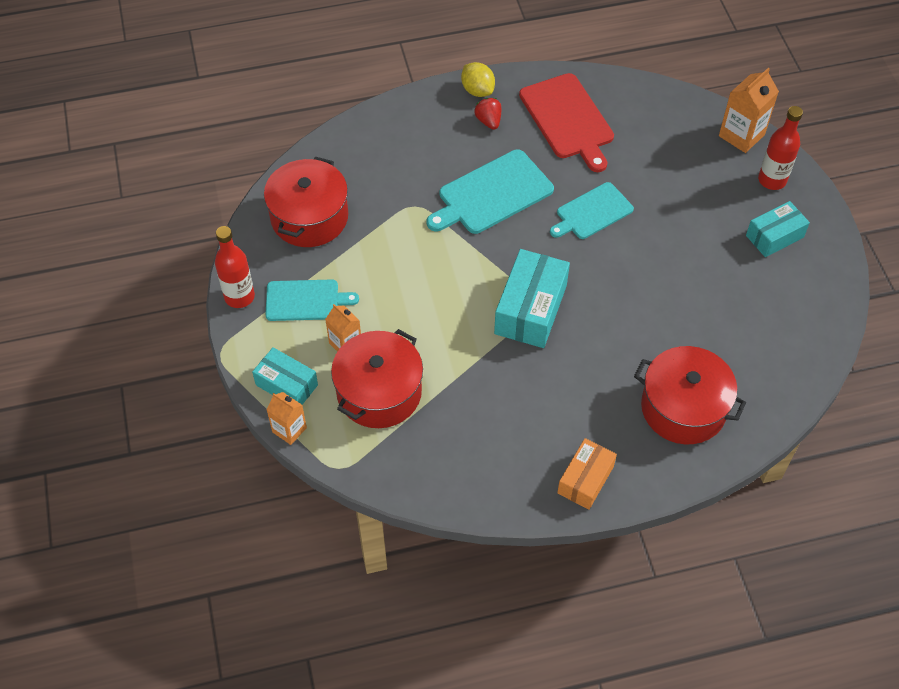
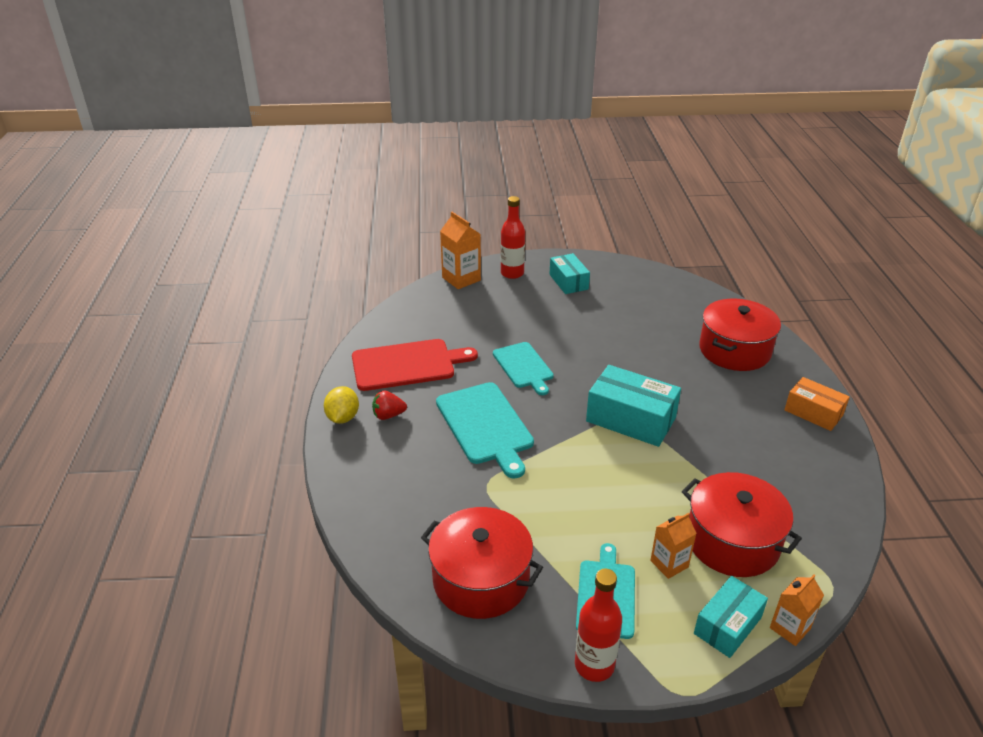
camera: 80 degrees left, 20 degrees down
yellow lemon [461,62,495,97] -> yellow lemon turned 60 degrees counterclockwise [324,386,359,424]

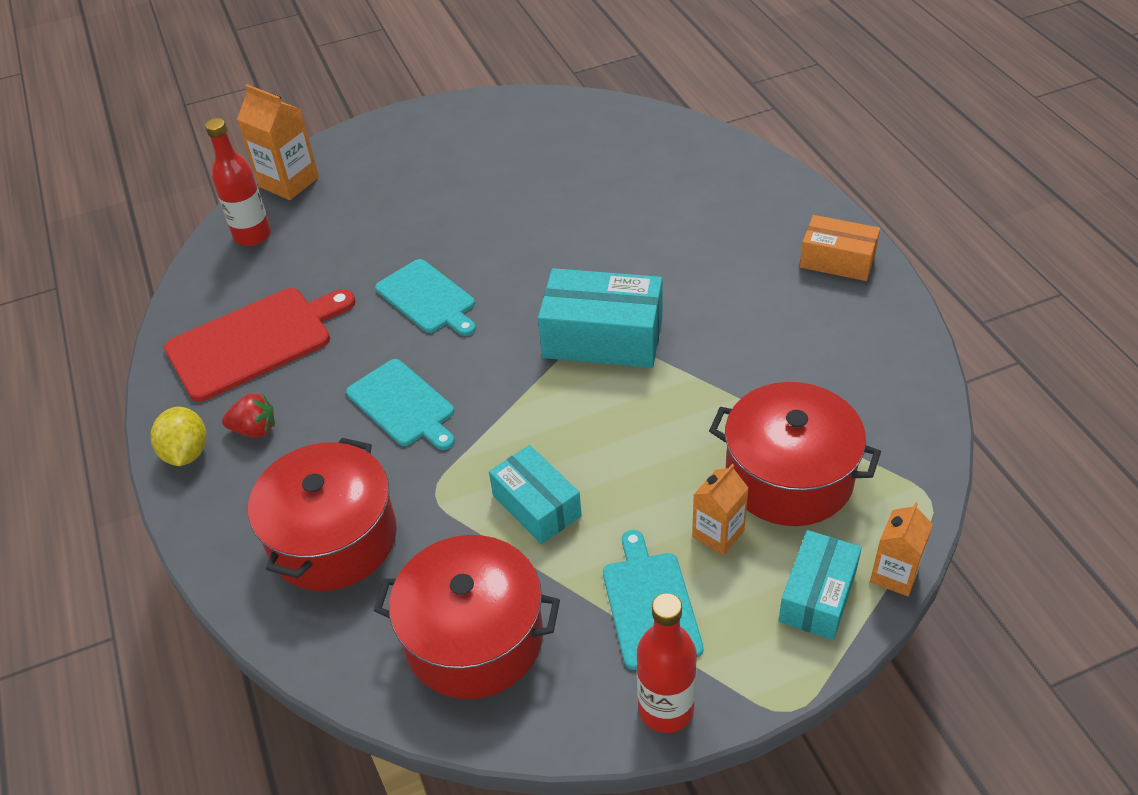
camera: 15 degrees left, 10 degrees up
red strawberry [372,391,407,420] -> red strawberry turned 150 degrees counterclockwise [222,393,275,438]
turquoise cutting board [436,382,534,479] -> turquoise cutting board [346,359,455,450], size x0.66
red bottle [501,196,525,279] -> red bottle moved to [205,118,271,246]
turquoise box [550,253,590,294] -> turquoise box moved to [489,445,582,544]
red pot [699,299,781,371] -> red pot moved to [248,438,397,591]

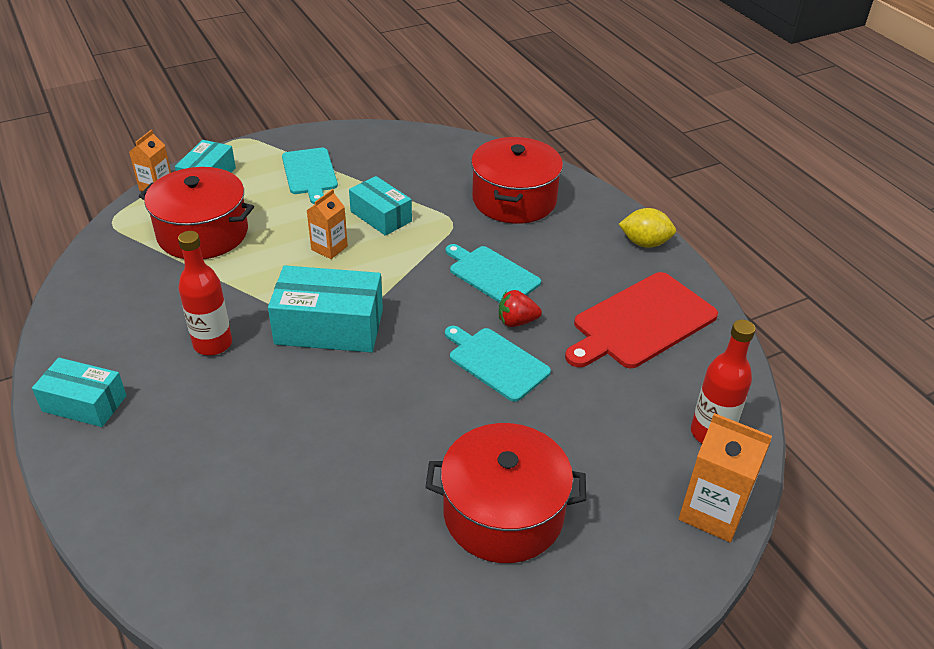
camera: 170 degrees right, 5 degrees down
yellow lemon [151,407,207,466] -> yellow lemon turned 60 degrees counterclockwise [619,208,676,248]
red strawberry [222,393,275,438] -> red strawberry moved to [499,290,542,327]
red pot [374,535,560,699] -> red pot moved to [425,423,586,563]
red bottle [637,593,697,733] -> red bottle moved to [178,231,232,355]
orange carton [692,464,748,555] -> orange carton moved to [306,189,348,259]
orange box [800,215,880,281] -> turquoise box [32,358,127,427]

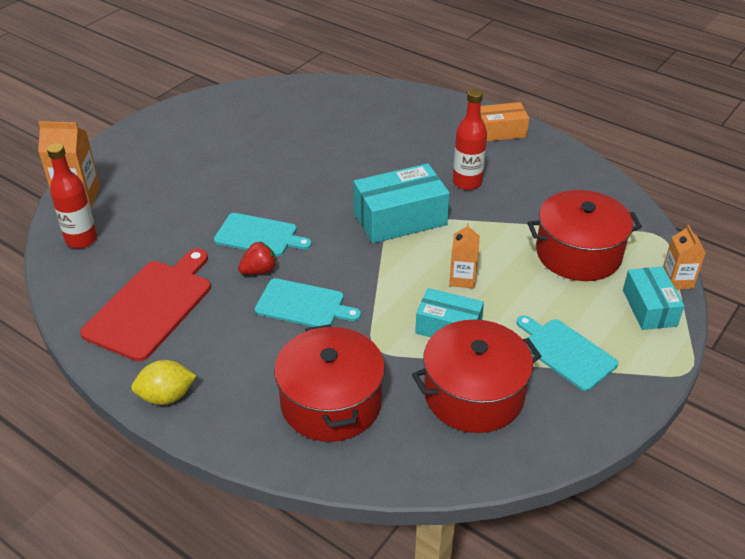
camera: 155 degrees right, 0 degrees up
turquoise box [32,358,127,427] -> orange box [480,102,529,142]
red pot [425,423,586,563] -> red pot moved to [412,319,542,433]

